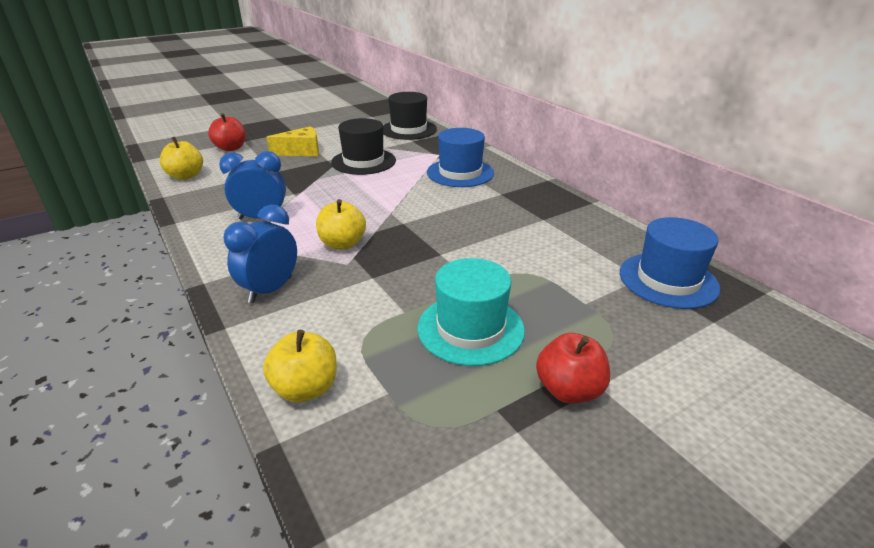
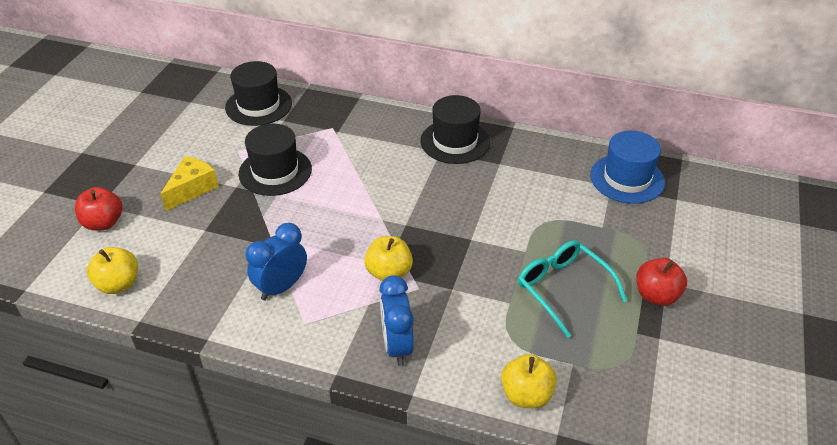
camera: 40 degrees left, 10 degrees up
turquoise hat [418,258,525,366] -> turquoise glasses [518,240,627,338]
blue hat [427,128,494,187] -> none
none -> black hat [420,95,490,164]

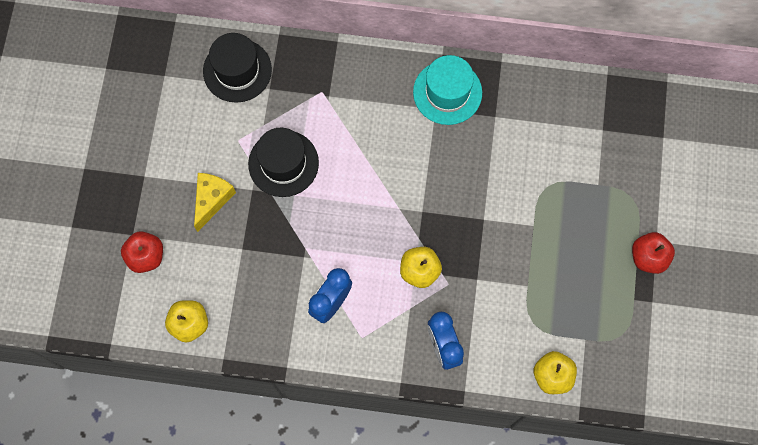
camera: 10 degrees left, 30 degrees up
black hat [420,95,490,164] -> turquoise hat [413,55,482,125]
turquoise glasses [518,240,627,338] -> none
blue hat [590,131,665,204] -> none

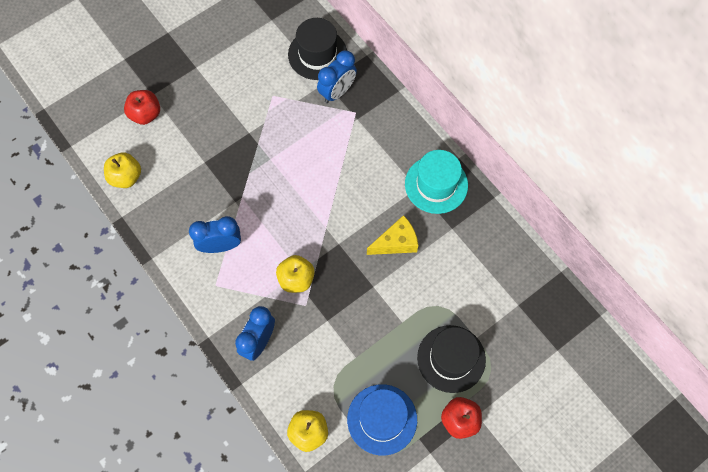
camera: 45 degrees right, 5 degrees down
yellow cheese [194,173,236,232] -> yellow cheese moved to [367,215,418,255]
black hat [248,128,319,197] -> black hat moved to [417,325,486,393]
none -> blue clock [317,50,357,103]
none -> blue hat [347,384,417,456]

